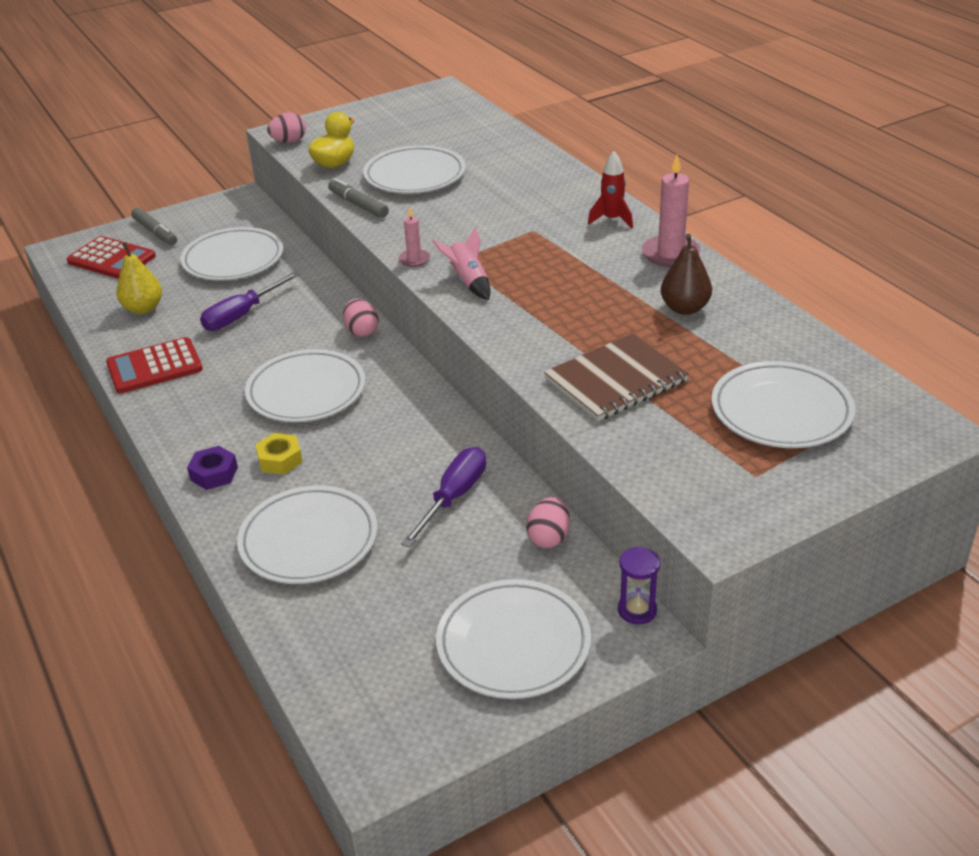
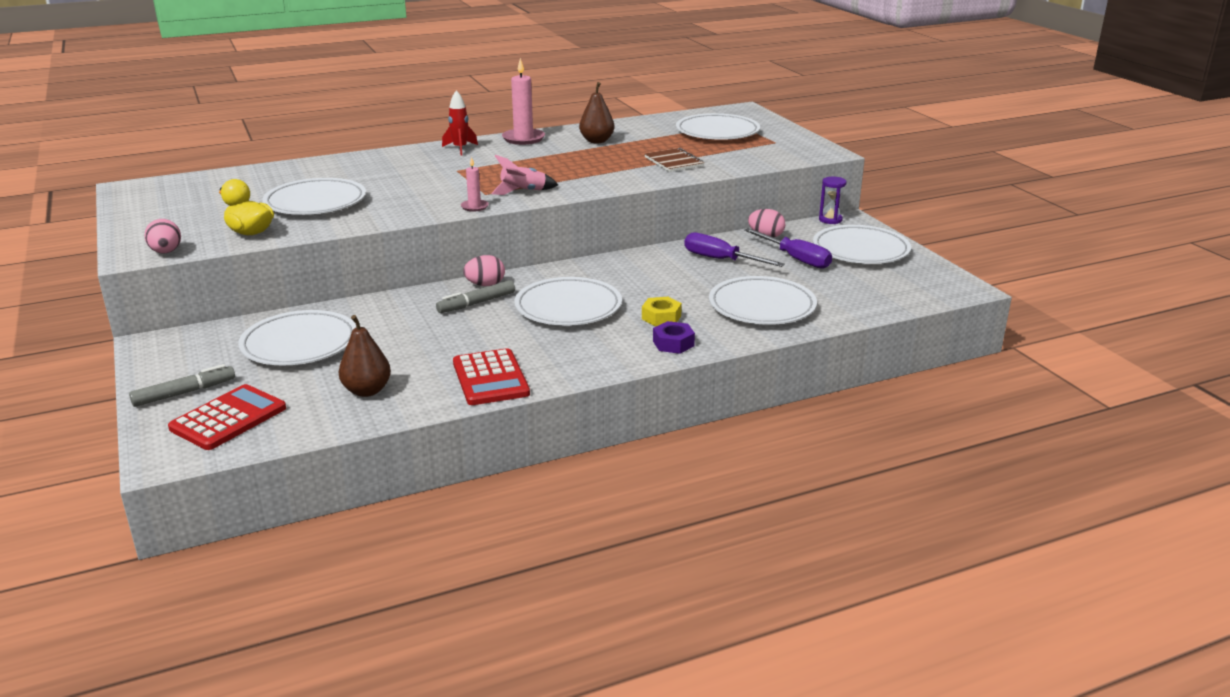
camera: 85 degrees left, 10 degrees down
yellow pear [116,242,162,314] -> brown pear [339,315,391,397]
purple screwdriver [200,272,300,331] -> purple screwdriver moved to [744,228,832,269]
grey marker [328,178,389,218] -> grey marker moved to [436,280,515,313]
brown notebook [544,333,689,421] -> brown notebook [645,148,704,172], size x0.66

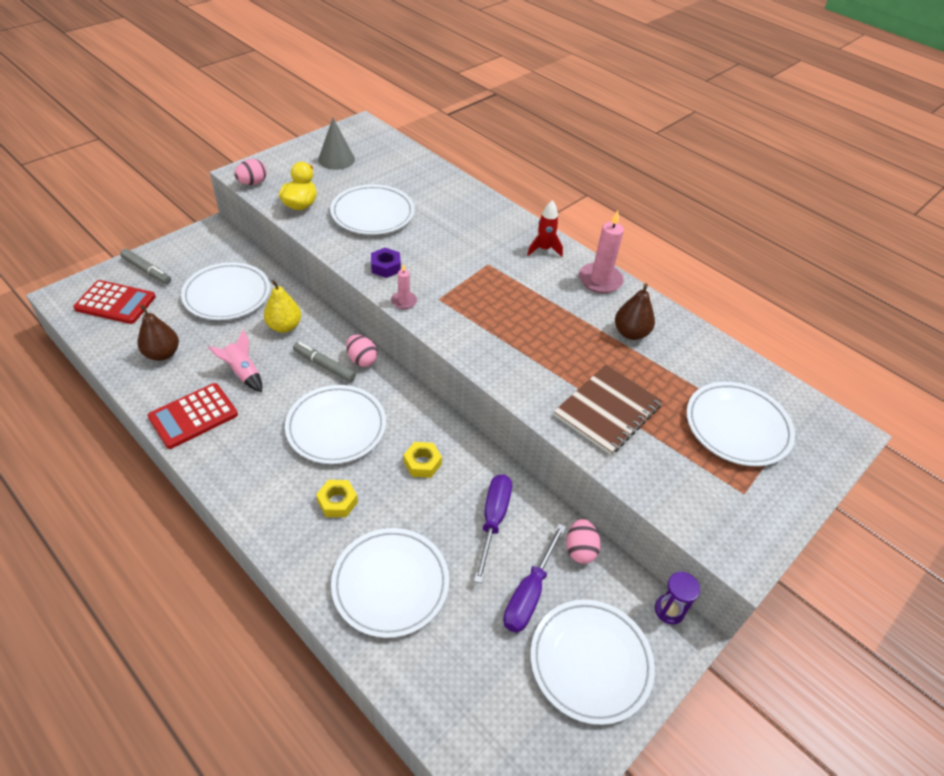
camera: 65 degrees right, 20 degrees up
pink rocket [491,155,558,195] -> pink rocket moved to [208,330,262,392]
brown notebook [645,148,704,172] -> brown notebook [554,365,663,455], size x1.51
purple nut [653,321,695,354] -> purple nut moved to [371,248,401,278]
none -> yellow pear [264,280,301,333]
none -> grey cone [318,118,355,170]
none -> yellow nut [404,442,442,478]

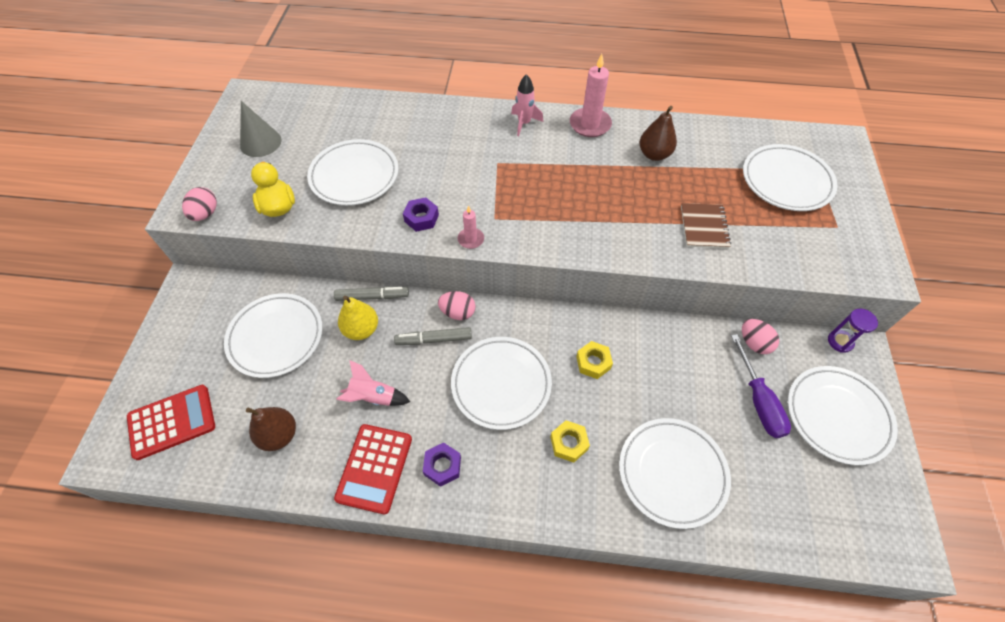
camera: 35 degrees left, 10 degrees up
grey marker [120,249,171,284] -> grey marker moved to [334,287,409,301]
purple screwdriver [474,474,512,583] -> none
red rocket [527,200,563,257] -> pink rocket [511,74,543,136]
brown notebook [554,365,663,455] -> brown notebook [681,203,731,249], size x0.66
none -> purple nut [423,443,461,487]

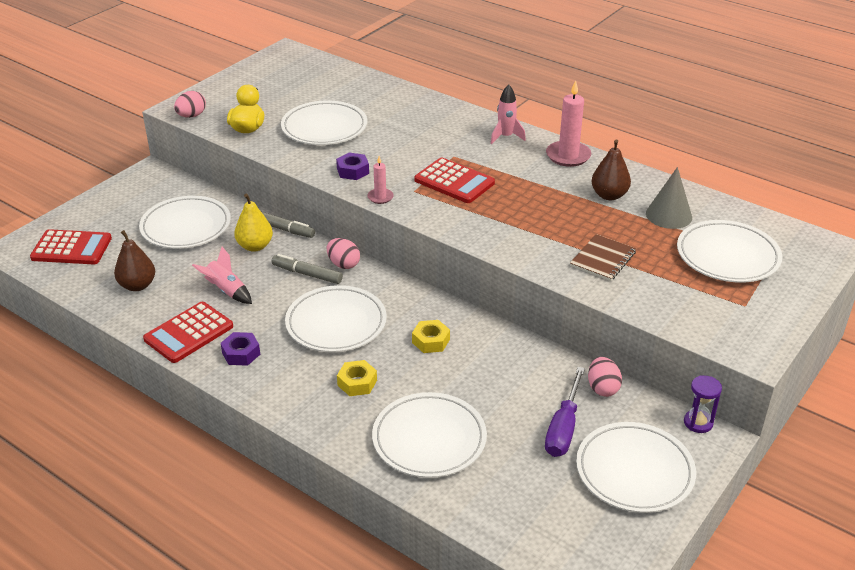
camera: 30 degrees right, 20 degrees down
grey cone [240,101,282,157] -> grey cone moved to [646,167,692,229]
none -> red calculator [414,158,495,203]

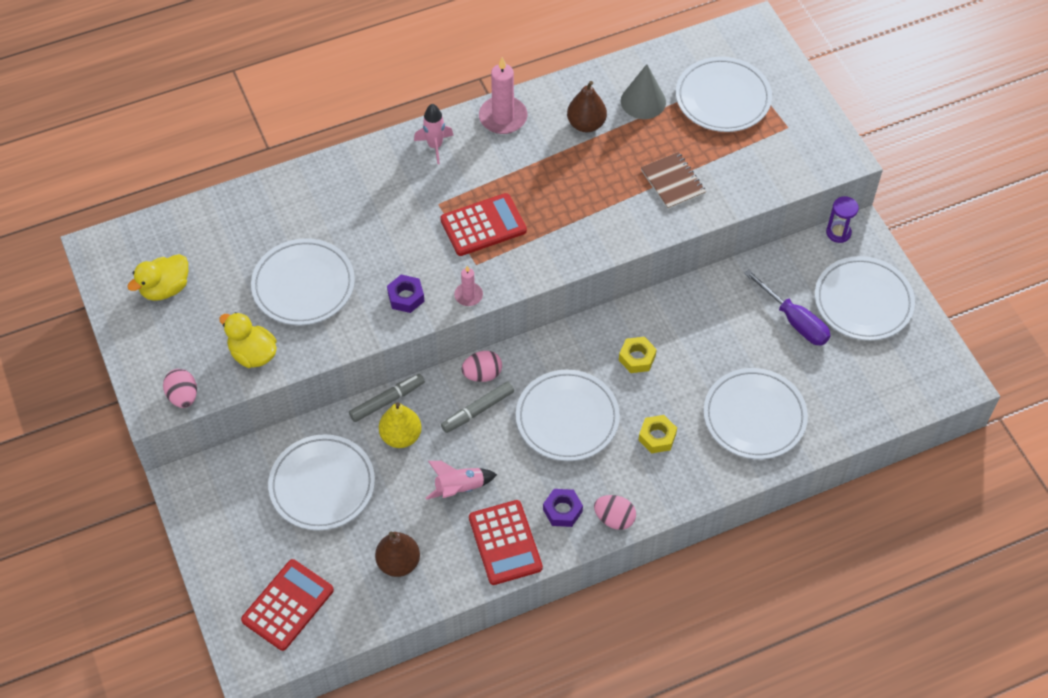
camera: 60 degrees left, 20 degrees up
pink egg [588,357,622,397] -> pink egg moved to [594,495,636,530]
none -> yellow duck [127,254,188,301]

